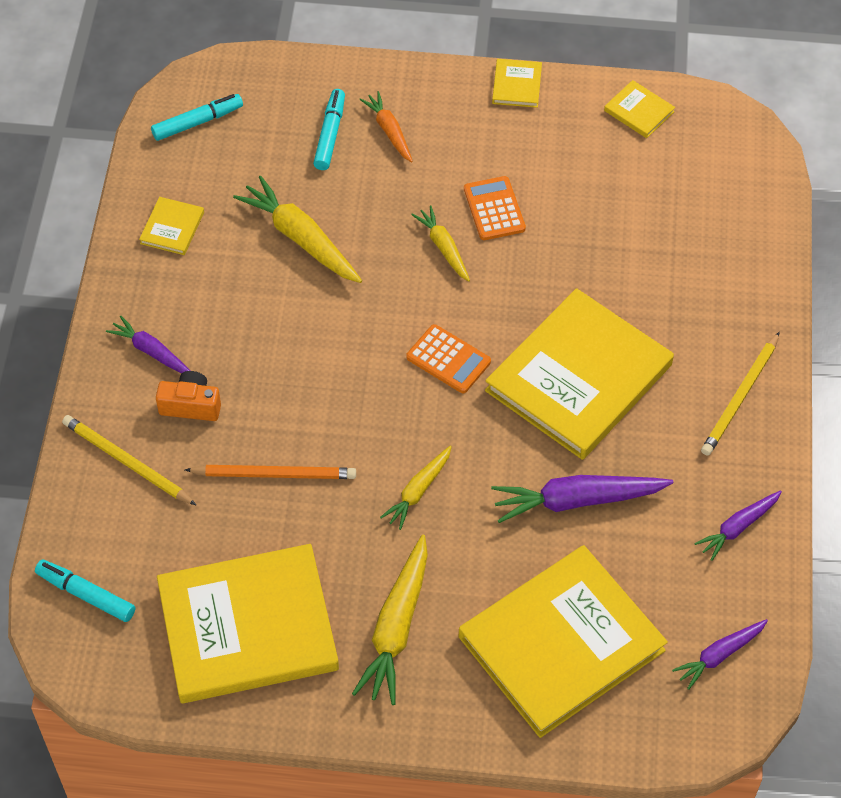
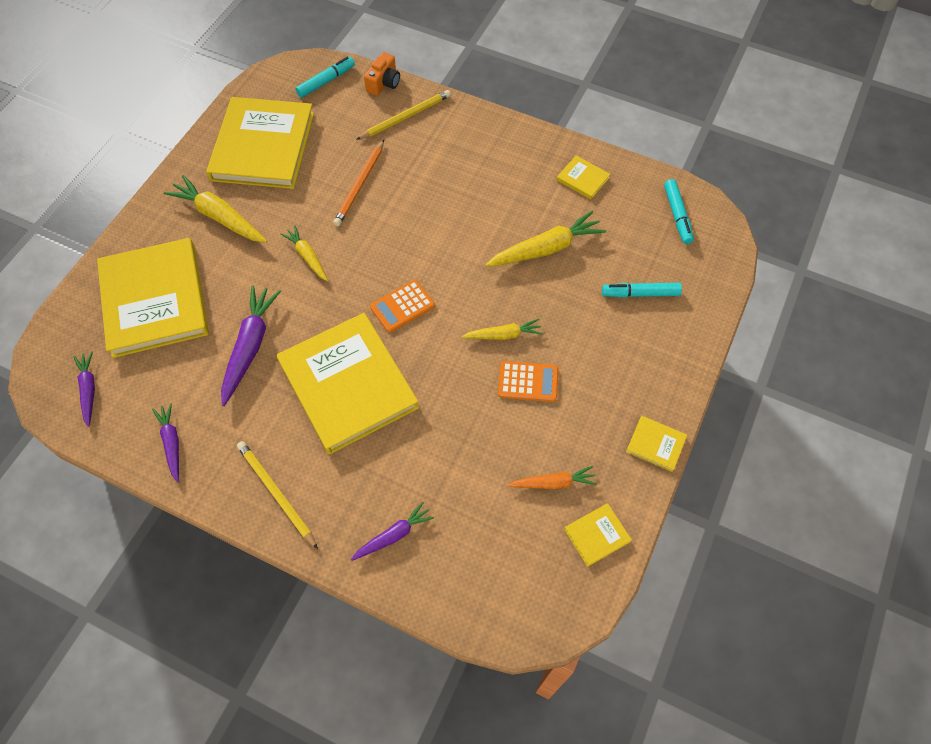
camera: 110 degrees right, 5 degrees up
purple carrot [106,316,191,373] -> purple carrot moved to [351,502,434,561]
orange camera [156,371,221,421] -> orange camera moved to [364,52,400,96]
turquoise marker [313,89,345,170] -> turquoise marker turned 150 degrees clockwise [602,283,682,297]
orange carrot [359,91,413,162] -> orange carrot moved to [508,466,597,489]

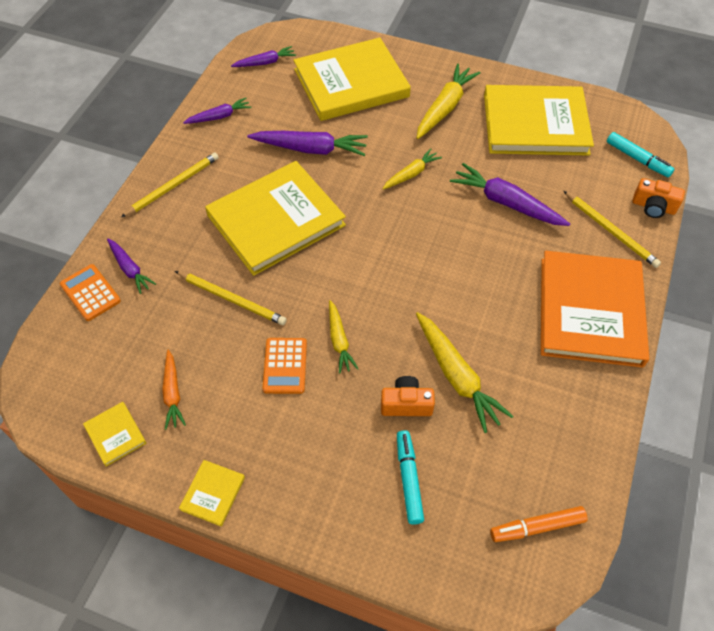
camera: 85 degrees right, 5 degrees down
orange pencil [333,140,384,226] -> purple carrot [450,163,570,226]
orange calculator [370,280,435,333] -> orange calculator moved to [60,264,121,321]
yellow book [557,156,610,199] -> none
turquoise marker [664,179,694,244] -> orange marker [490,506,587,542]
none -> yellow pencil [175,271,287,325]
none -> orange camera [381,376,435,416]
none -> orange book [541,251,649,368]

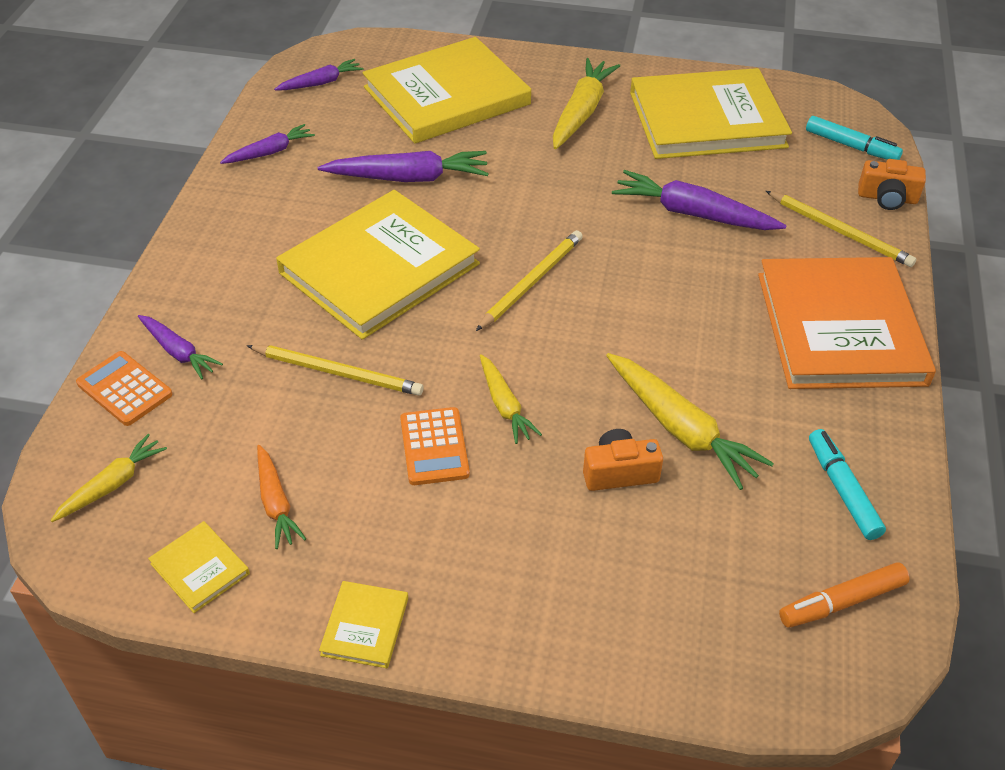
camera: 10 degrees left, 10 degrees down
yellow pencil [121,153,219,217] -> yellow pencil moved to [476,230,583,331]
yellow carrot [382,148,442,190] -> yellow carrot moved to [50,434,167,522]
turquoise marker [397,430,424,525] -> turquoise marker moved to [809,429,886,540]

